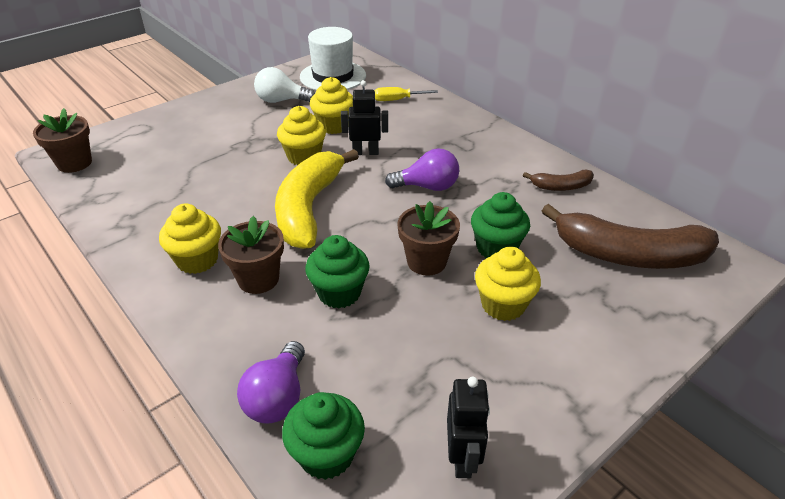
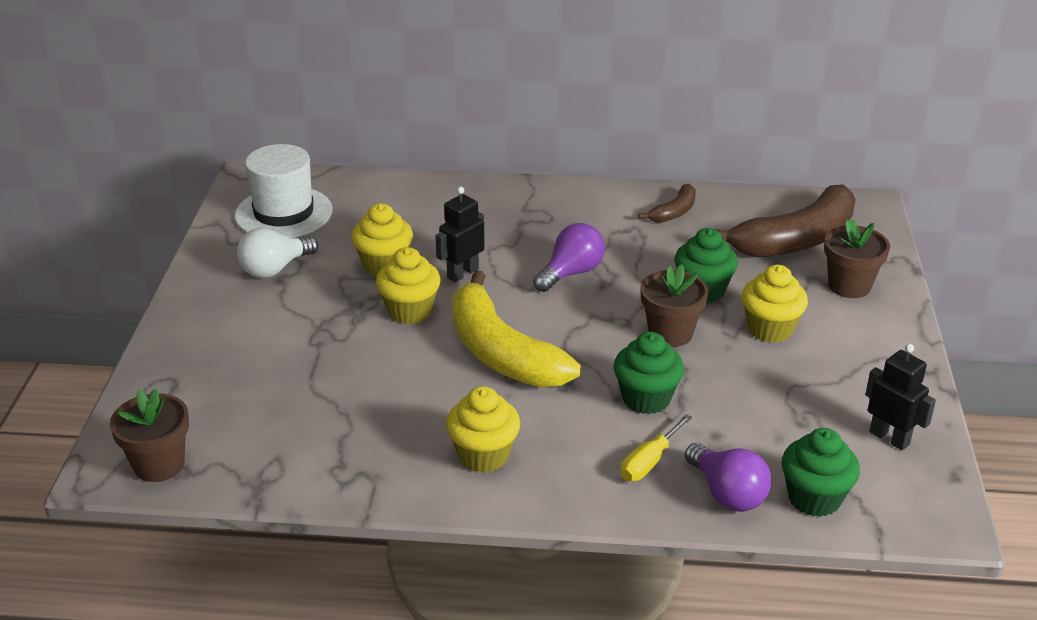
camera: 45 degrees left, 5 degrees down
brown flower pot [218,216,284,294] -> brown flower pot moved to [824,220,890,298]
yellow screwdriver [374,87,438,101] -> yellow screwdriver moved to [620,414,692,481]

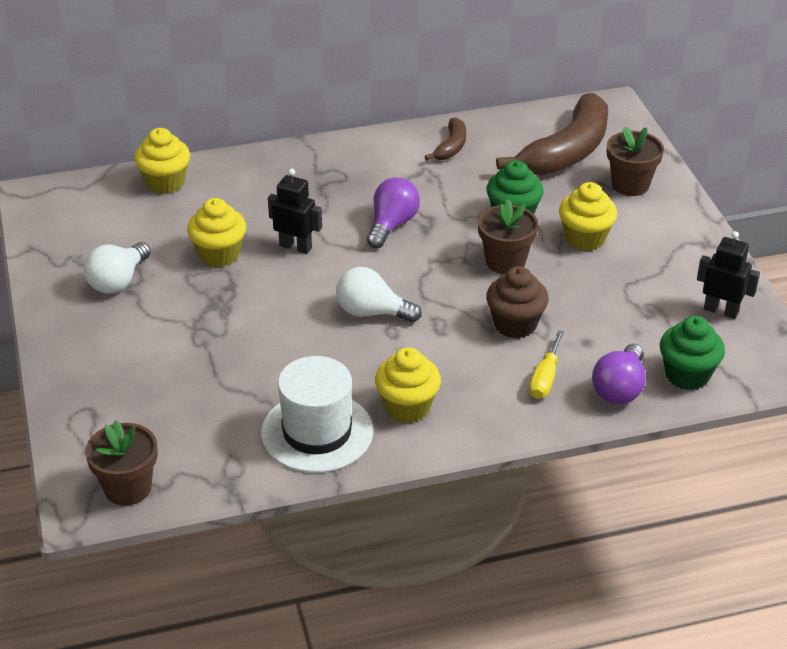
camera: 20 degrees left, 5 degrees up
white hat [235,144,333,238] -> white hat moved to [261,356,373,473]
yellow cupcake [376,247,441,324] -> yellow cupcake moved to [134,128,190,194]
black robot [435,186,484,283] -> black robot turned 90 degrees clockwise [268,169,322,254]
yellow banana [452,271,581,387] -> white light bulb [336,267,422,323]
green cupcake [614,332,684,414] -> brown cupcake [486,266,549,338]
purple light bulb [685,443,772,512] -> purple light bulb turned 75 degrees clockwise [592,344,646,404]

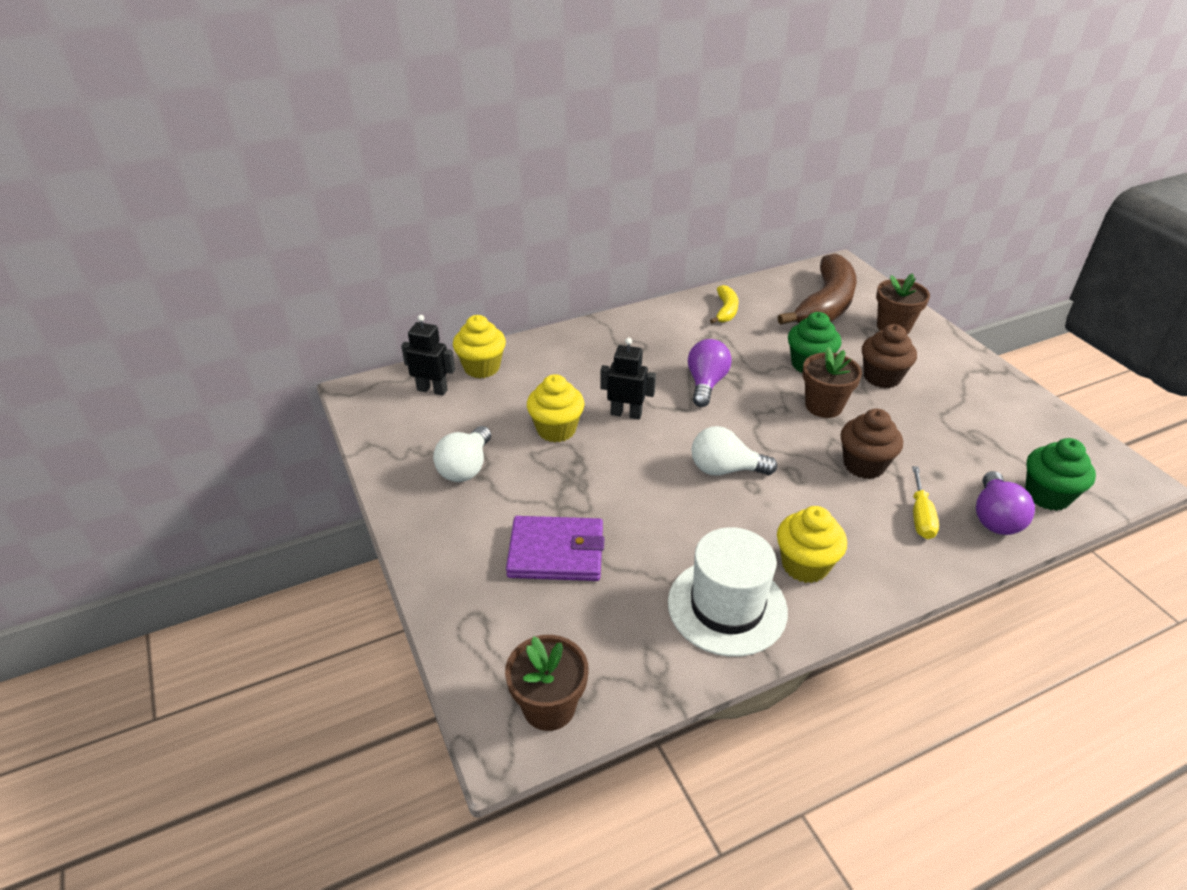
camera: 10 degrees left, 0 degrees up
brown banana [425,117,466,161] -> yellow banana [710,285,739,324]
yellow cupcake [559,182,617,251] -> brown cupcake [862,324,917,388]
black robot [697,231,760,319] -> black robot moved to [401,315,455,396]
none -> purple wallet [506,516,605,581]

